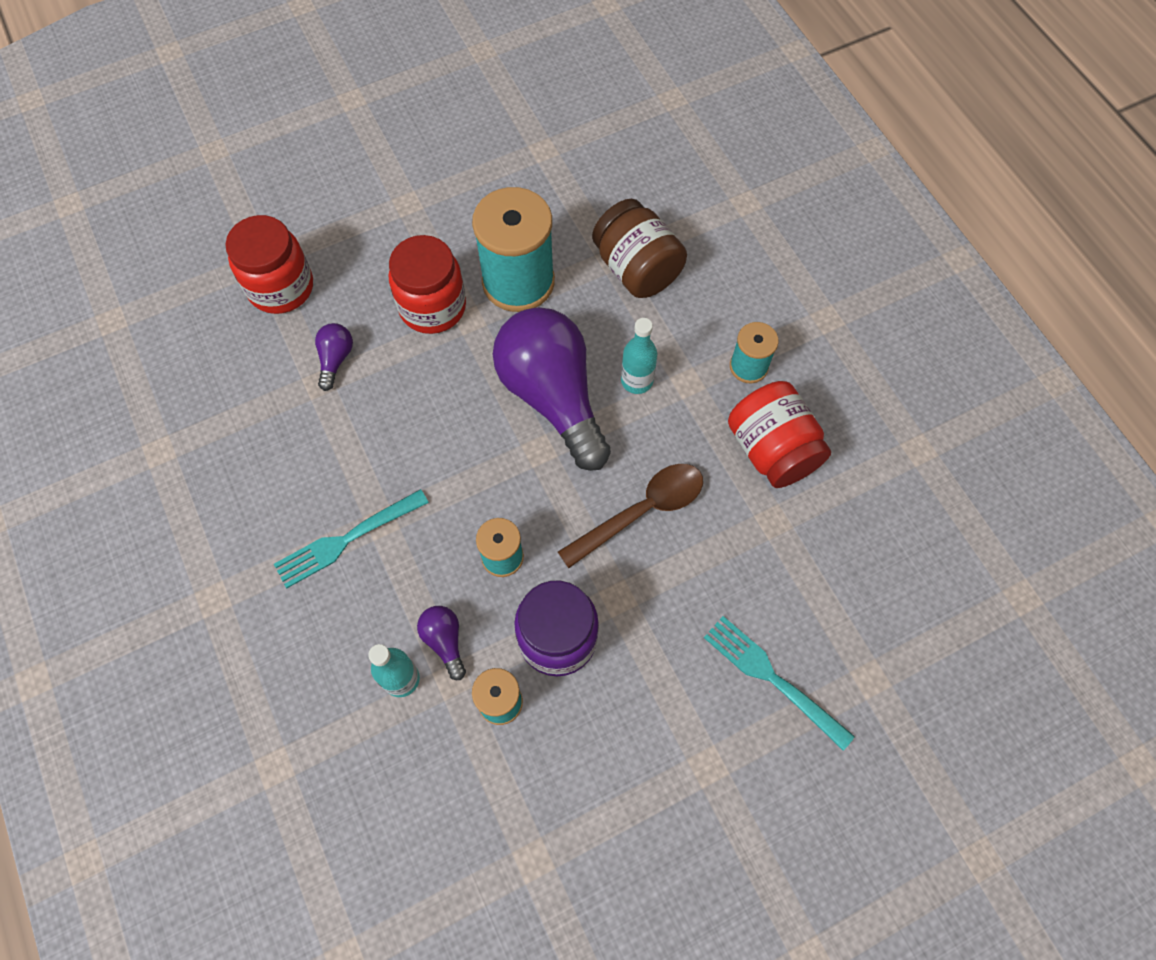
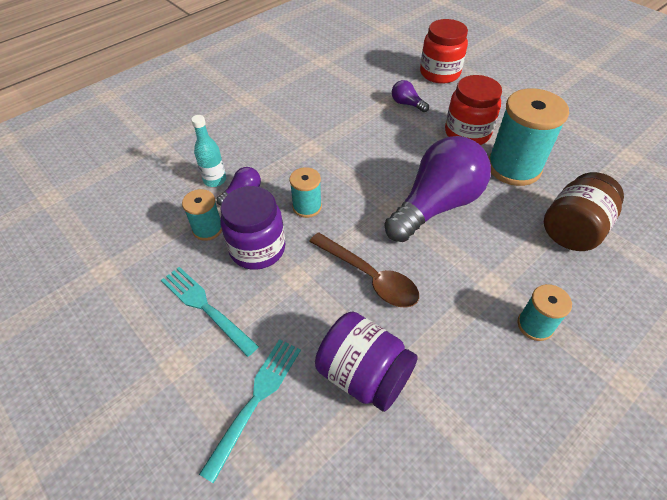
camera: 75 degrees right, 15 degrees down
turquoise fork [274,489,429,589] -> turquoise fork moved to [161,267,259,357]
purple light bulb [315,323,353,391] -> purple light bulb turned 135 degrees counterclockwise [392,80,429,112]
turquoise bottle [621,318,657,394] -> none
red jar [728,381,831,488] -> none
none -> purple jar [315,312,418,412]

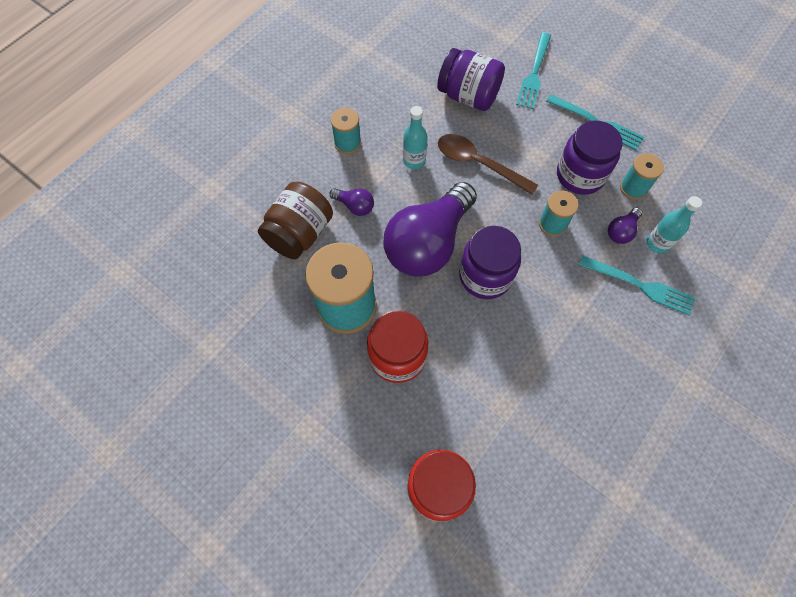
camera: 170 degrees right, 15 degrees up
purple light bulb [392,80,429,112] -> purple light bulb moved to [330,188,374,216]
none -> turquoise bottle [403,106,428,169]
none -> purple jar [459,226,521,299]
none -> turquoise fork [579,256,695,316]

